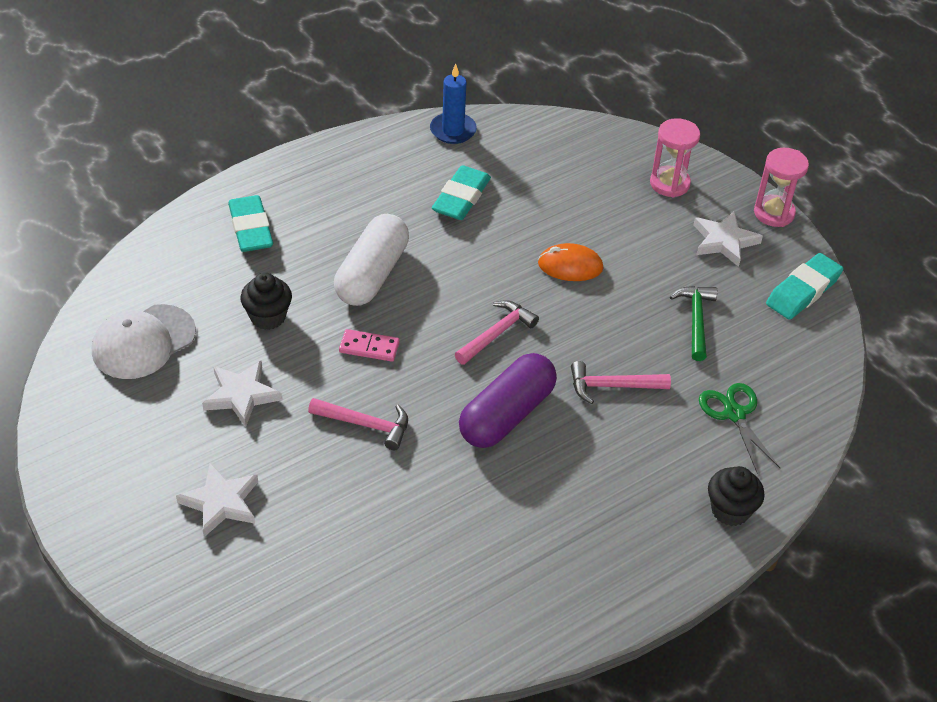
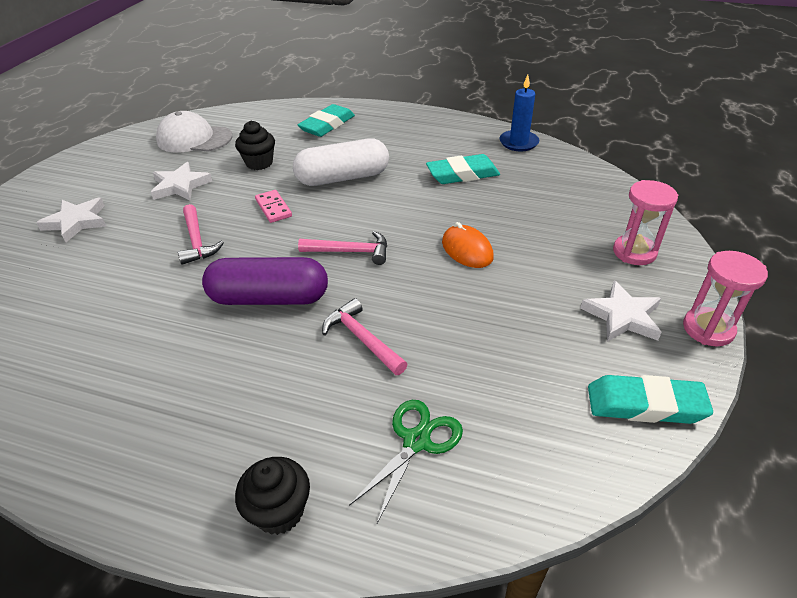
camera: 55 degrees right, 5 degrees down
green hammer [670,286,717,361] -> none

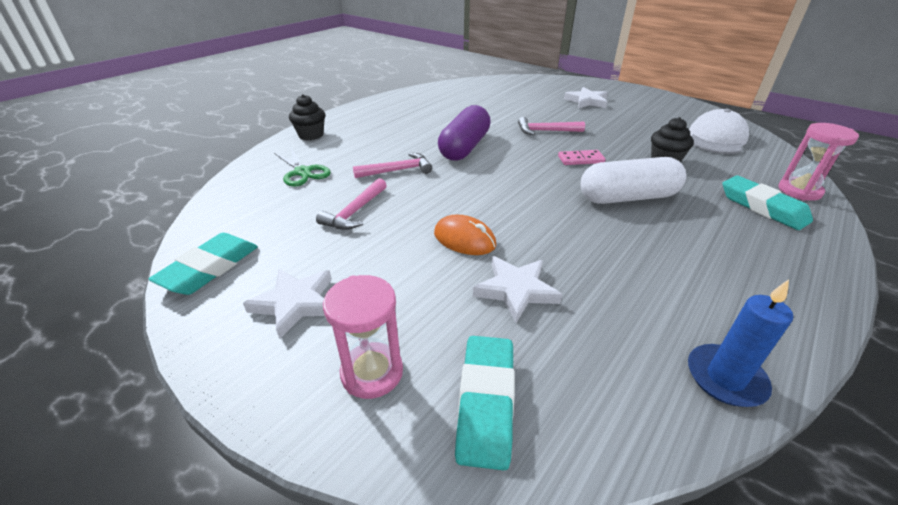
camera: 110 degrees right, 5 degrees down
white star [151,162,212,200] -> white star moved to [473,256,562,323]
white capsule [293,139,389,186] -> white capsule turned 75 degrees clockwise [580,157,686,204]
pink hammer [298,231,387,265] -> pink hammer moved to [316,178,387,230]
turquoise eraser [426,154,500,184] -> turquoise eraser moved to [455,336,515,470]
orange mouse [442,222,494,268] -> orange mouse turned 45 degrees clockwise [434,214,496,255]
pink hourglass [683,251,768,346] -> pink hourglass moved to [779,123,859,201]

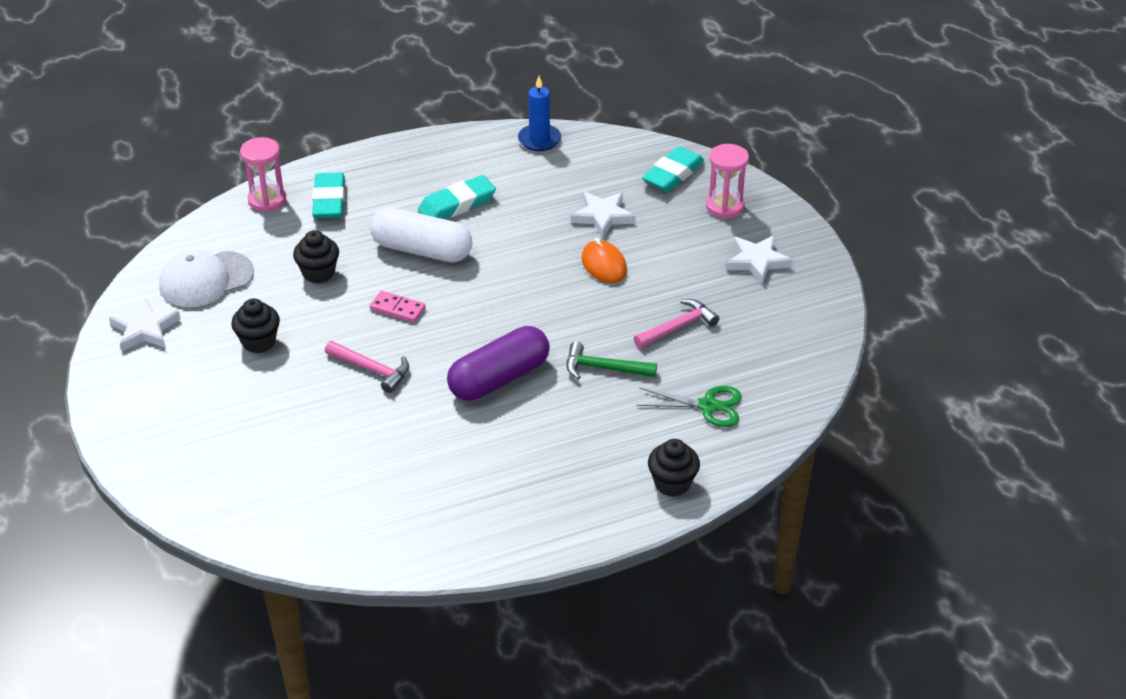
camera: 150 degrees left, 5 degrees up
turquoise eraser [148,233,258,295] -> turquoise eraser moved to [418,175,496,219]
green scissors [274,148,331,187] -> green scissors turned 105 degrees clockwise [637,386,742,427]
pink hammer [353,153,432,178] -> green hammer [567,341,657,379]
white star [564,87,608,108] -> white star moved to [109,298,181,351]
none -> black cupcake [231,298,280,353]

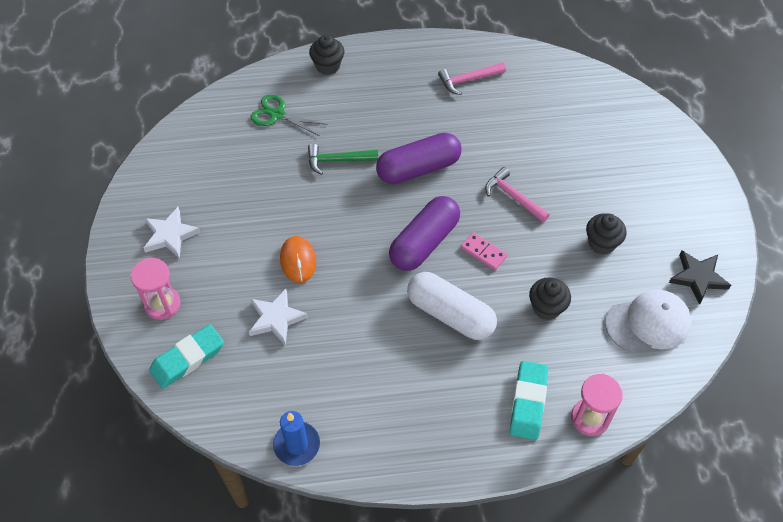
camera: 165 degrees left, 15 degrees up
white star [109,298,181,351] -> black star [669,250,731,305]
turquoise eraser [418,175,496,219] -> none
green hammer [567,341,657,379] -> green hammer turned 150 degrees clockwise [308,144,378,175]
pink hammer [634,299,720,348] -> pink hammer moved to [438,62,506,95]
none -> purple capsule [389,196,460,271]

